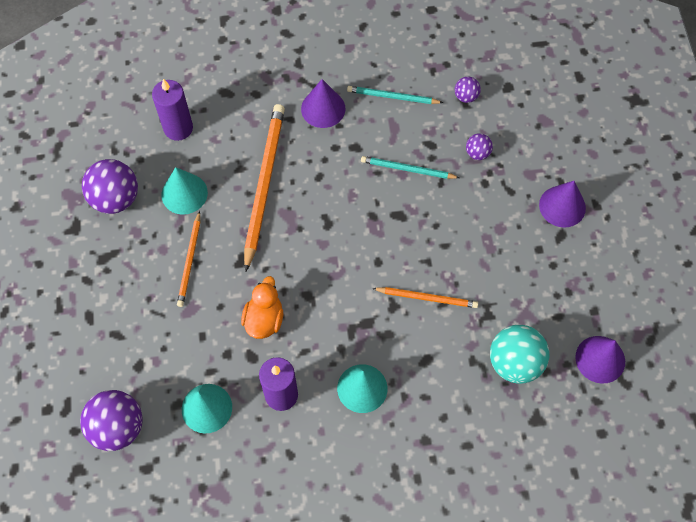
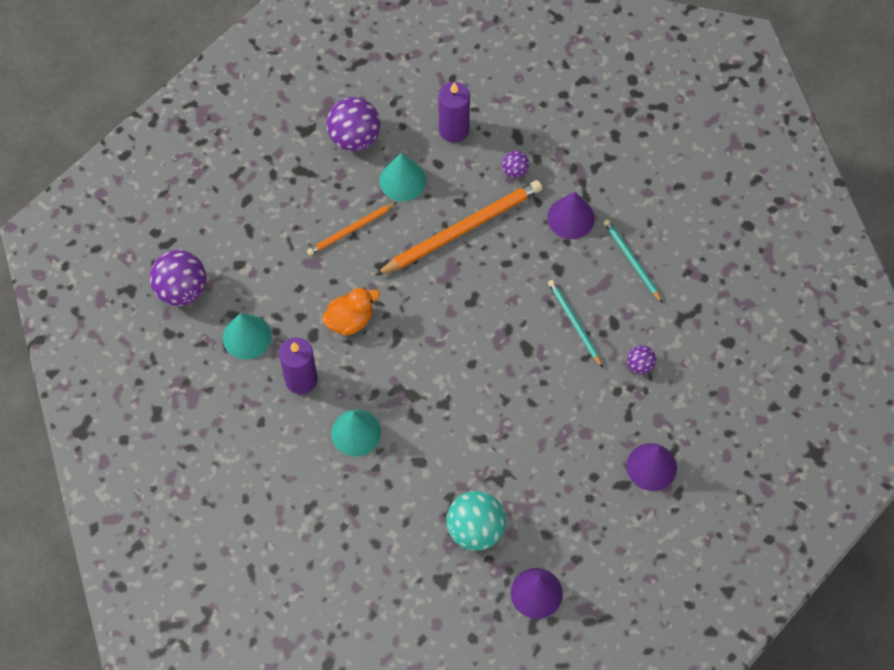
camera: 50 degrees right, 0 degrees up
orange pencil [372,287,478,308] -> none
purple ball [455,77,481,103] -> purple ball moved to [502,151,530,178]

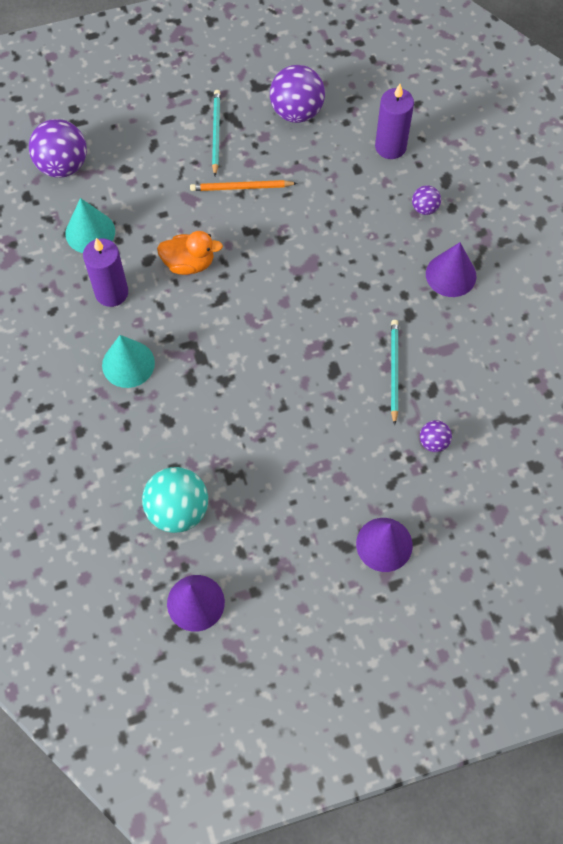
camera: 30 degrees right, 0 degrees up
orange pencil [375,180,542,276] -> none
turquoise cone [379,153,426,201] -> none
turquoise pencil [603,219,663,303] -> turquoise pencil moved to [212,90,221,176]

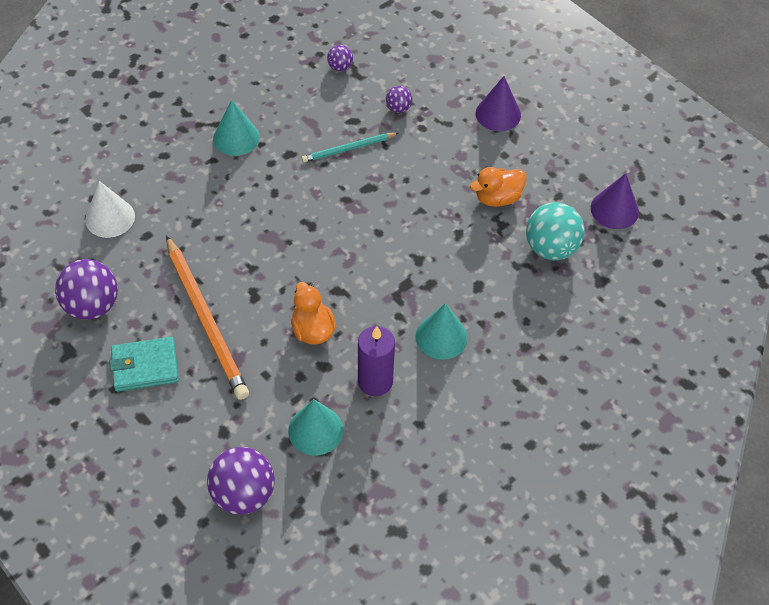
camera: 115 degrees left, 10 degrees down
orange pencil [190,180,297,191] -> orange pencil [166,235,249,400], size x1.85
turquoise pencil [212,90,221,176] -> turquoise wallet [110,337,179,392]
purple candle [375,84,414,159] -> white cone [85,181,135,238]
purple ball [412,185,441,215] -> purple ball moved to [327,45,353,71]
purple cone [426,242,476,297] -> turquoise cone [213,100,260,156]
none -> orange duck [470,167,527,207]

